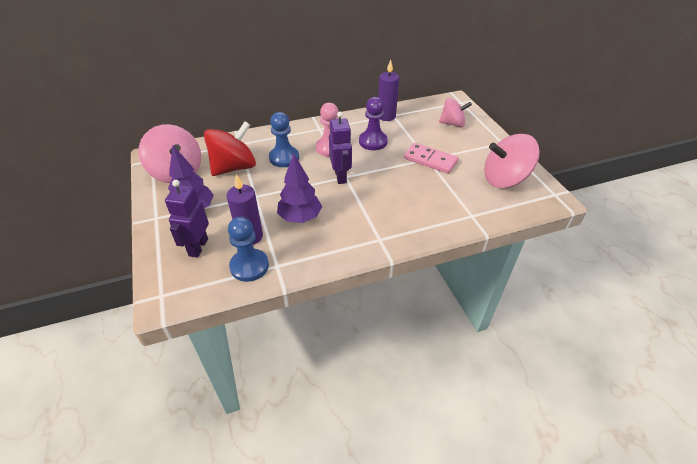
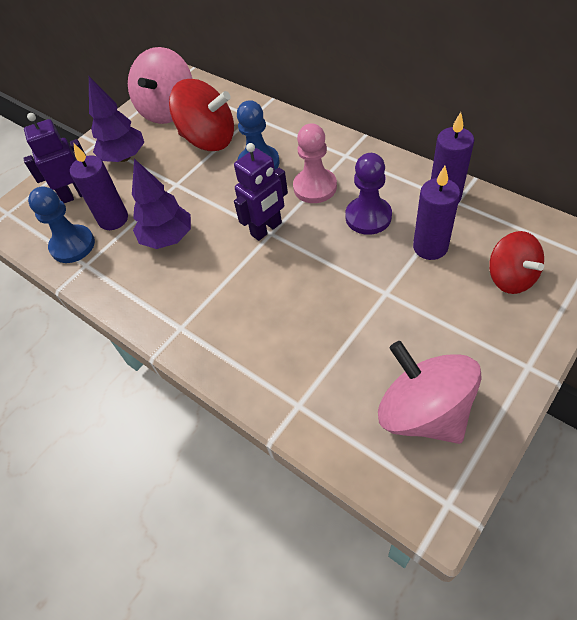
camera: 65 degrees right, 10 degrees up
pink domino [404,143,458,174] -> none
pink spinning top [439,98,472,128] -> red spinning top [489,231,544,294]
none -> purple candle [413,166,460,260]

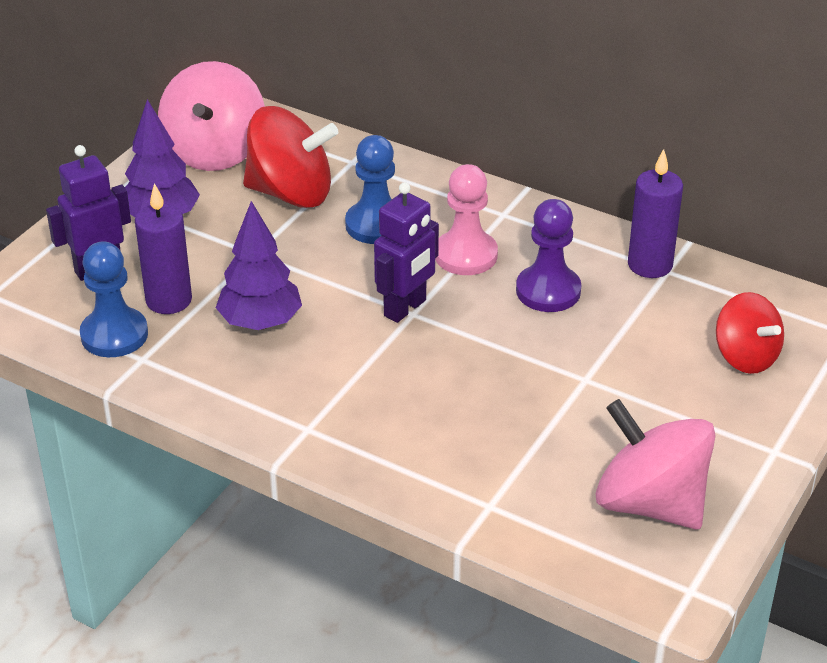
camera: 15 degrees left, 15 degrees down
purple candle [413,166,460,260] -> none

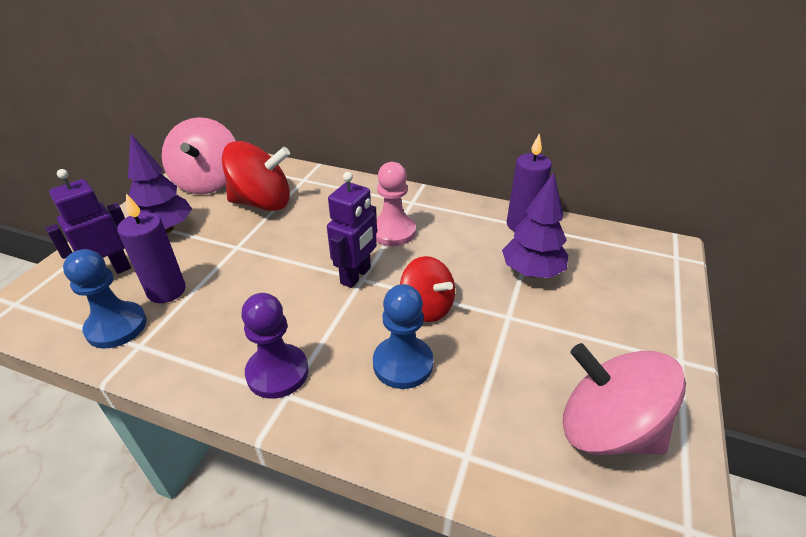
camera: 10 degrees left, 0 degrees up
purple tree [216,201,302,330] -> purple tree moved to [502,172,568,278]
blue pawn [345,135,395,244] -> blue pawn moved to [373,284,433,389]
purple pawn [516,199,581,312] -> purple pawn moved to [241,293,309,399]
red spinning top [716,292,784,374] -> red spinning top moved to [400,256,455,322]

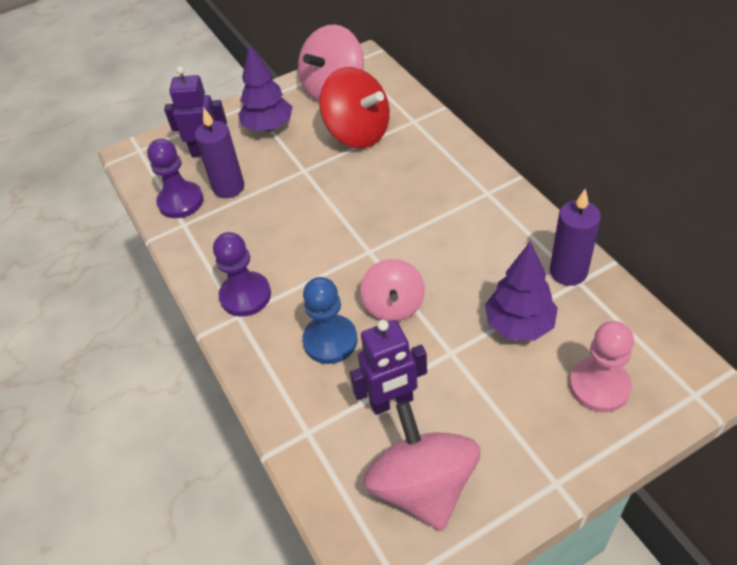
camera: 45 degrees right, 10 degrees up
blue pawn [63,249,147,348] -> purple pawn [147,139,204,218]
purple robot [327,172,377,288] -> purple robot moved to [350,320,427,415]
pink pawn [376,162,416,246] -> pink pawn moved to [569,321,634,412]
red spinning top [400,256,455,322] -> pink spinning top [360,259,425,322]

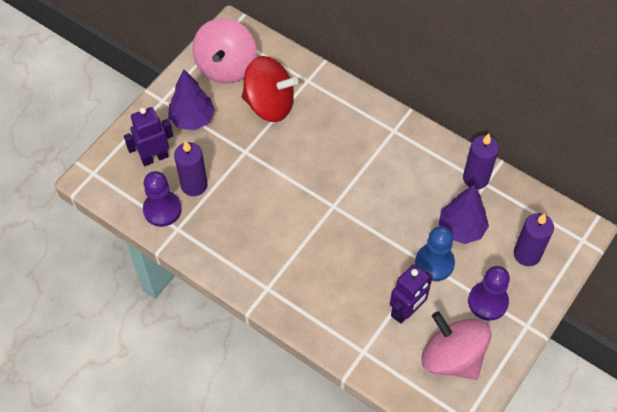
camera: 30 degrees left, 10 degrees up
purple pawn [213,232,271,317] -> purple pawn moved to [468,266,510,321]
blue pawn [302,277,357,364] -> blue pawn moved to [415,226,455,281]
pink spinning top [360,259,425,322] -> none
pink pawn [569,321,634,412] -> purple candle [514,213,554,266]

